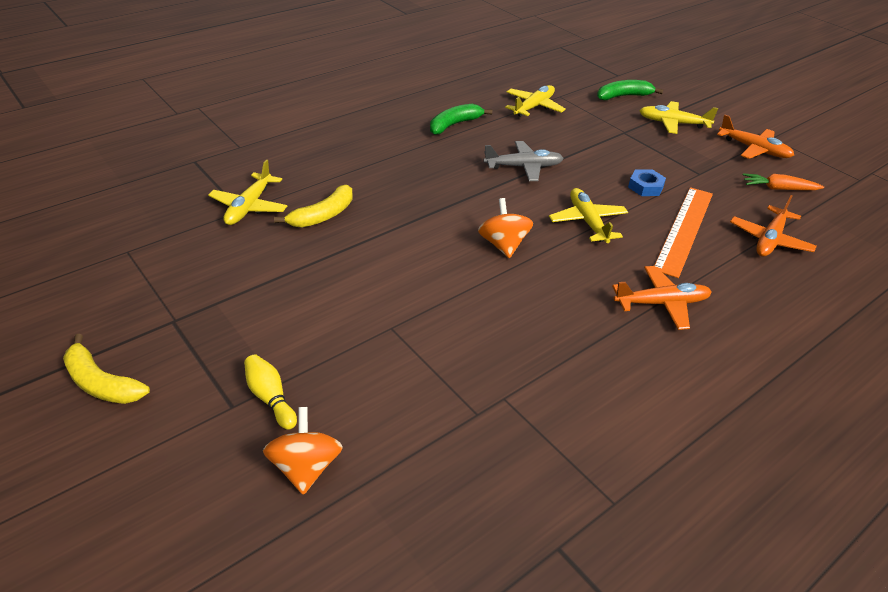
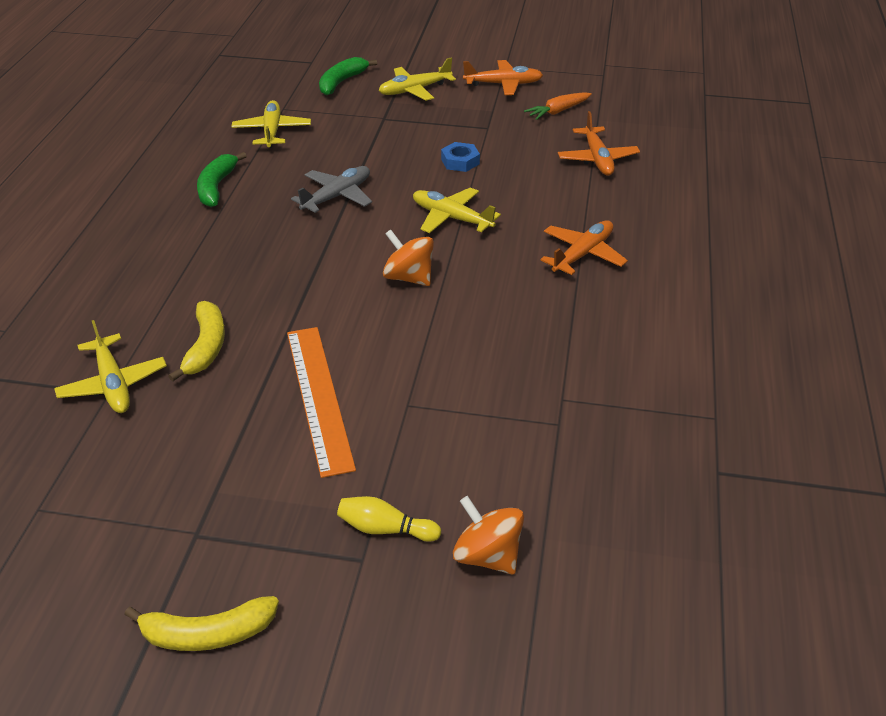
camera: 40 degrees left, 0 degrees up
orange ruler [654,187,713,278] -> orange ruler moved to [287,327,356,478]

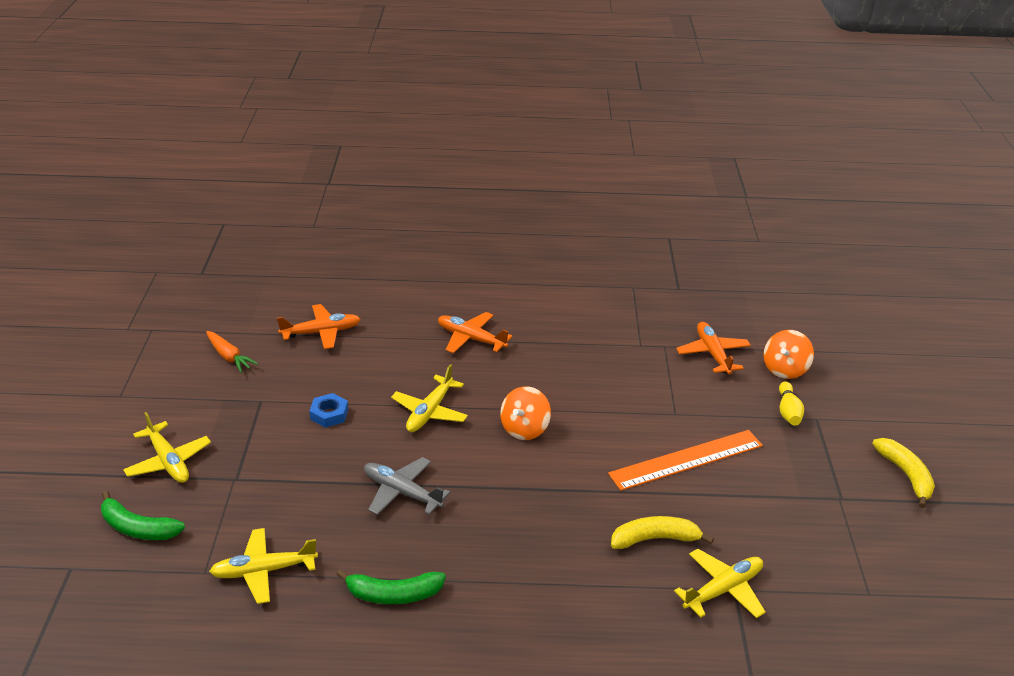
camera: 100 degrees left, 5 degrees down
orange plane [463,60,543,95] -> orange plane moved to [676,322,751,375]

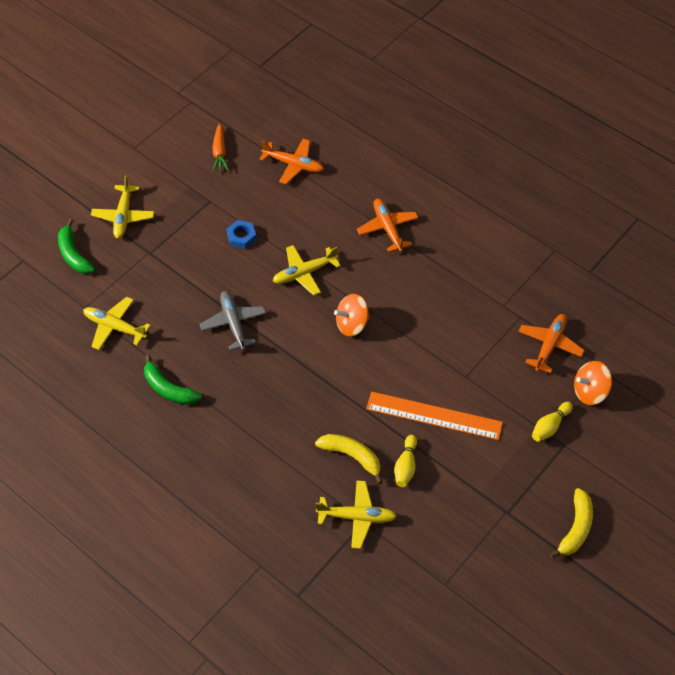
camera: 40 degrees right, 20 degrees up
none -> yellow bowling pin [394,435,417,487]

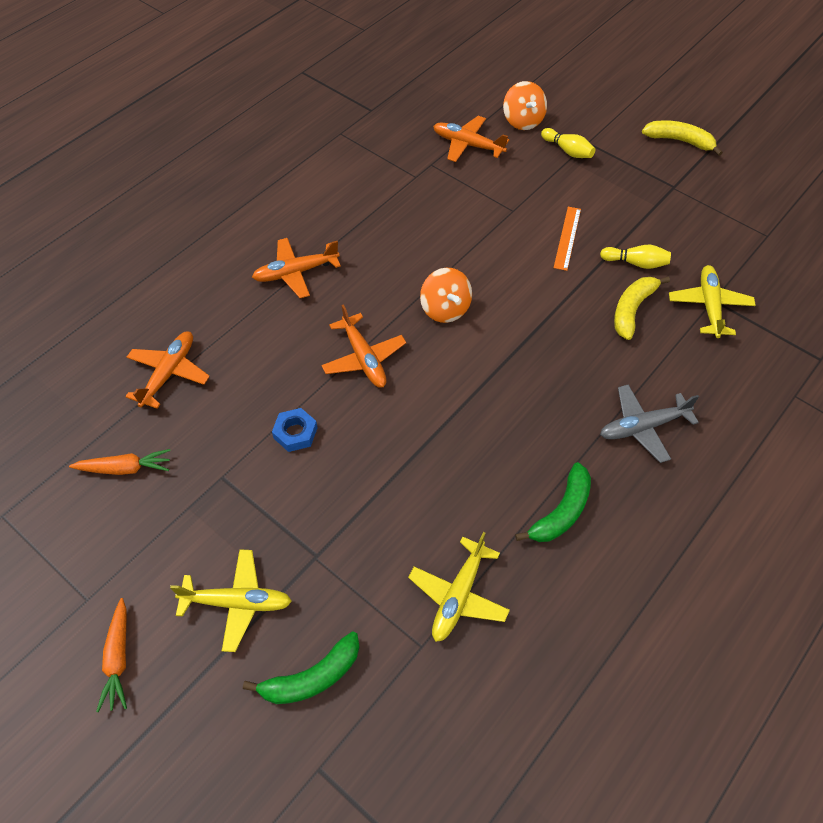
camera: 90 degrees left, 0 degrees up
grey plane [200,291,266,350] -> grey plane moved to [600,385,699,463]
yellow plane [273,245,341,295] -> orange plane [321,304,406,388]
orange ruler [366,392,503,440] -> orange ruler [554,207,581,271], size x0.57
none -> orange carrot [96,598,127,712]

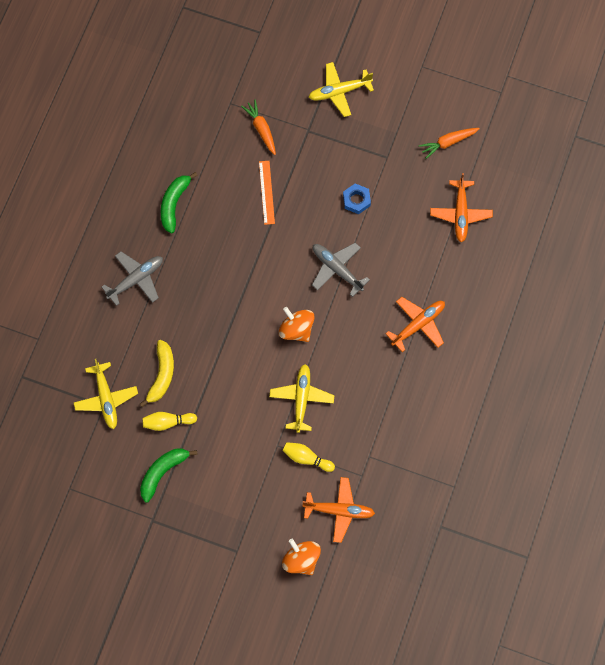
camera: 160 degrees right, 15 degrees up
orange carrot [96,598,127,712] -> orange carrot moved to [241,99,276,155]
green banana [243,631,360,704] -> green banana moved to [140,449,198,503]
orange plane [321,304,406,388] -> grey plane [312,243,370,297]
yellow plane [408,532,510,642] -> yellow plane moved to [269,364,335,433]
yellow bowling pin [541,128,595,158] -> yellow bowling pin moved to [283,442,335,472]
orange ruler [554,207,581,271] -> orange ruler moved to [259,161,275,225]
yellow banana [642,120,723,156] -> none

